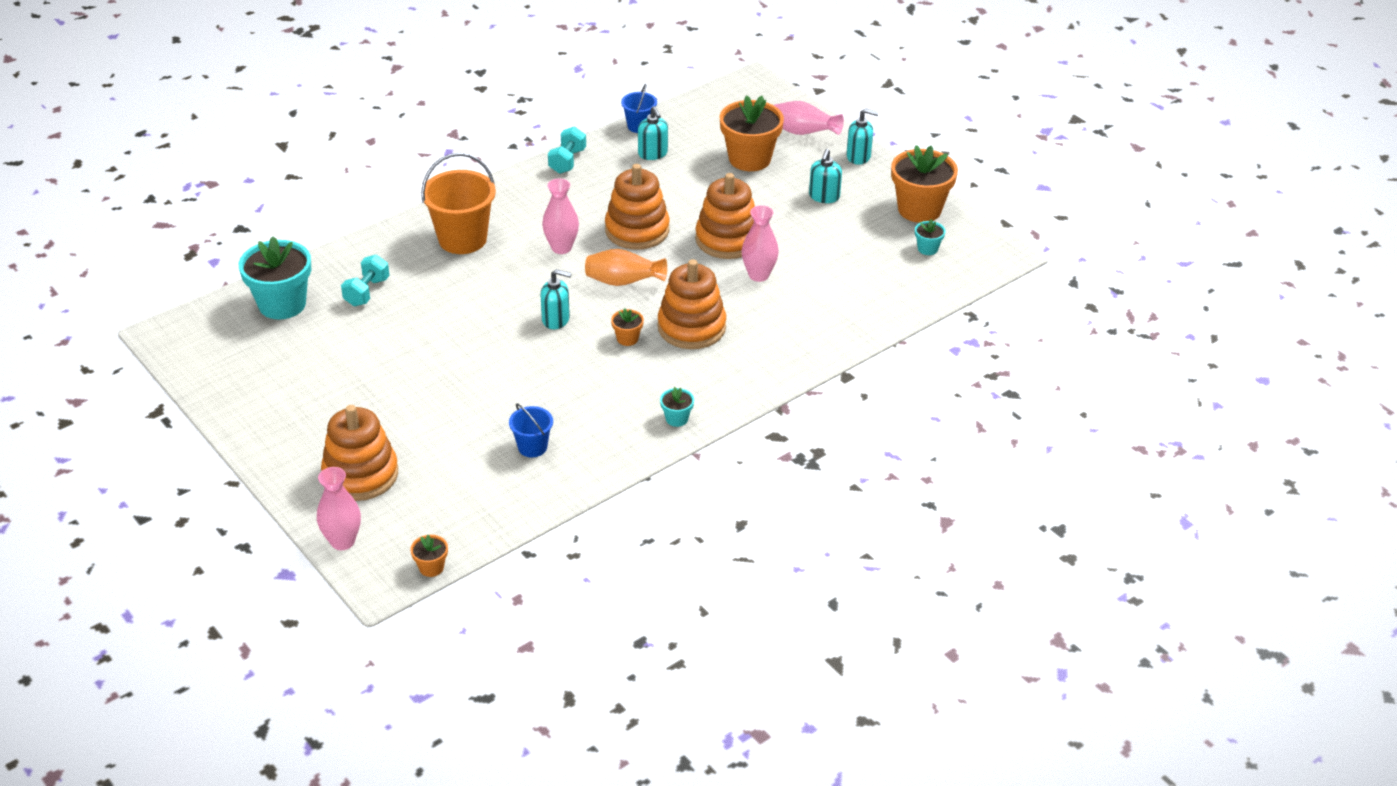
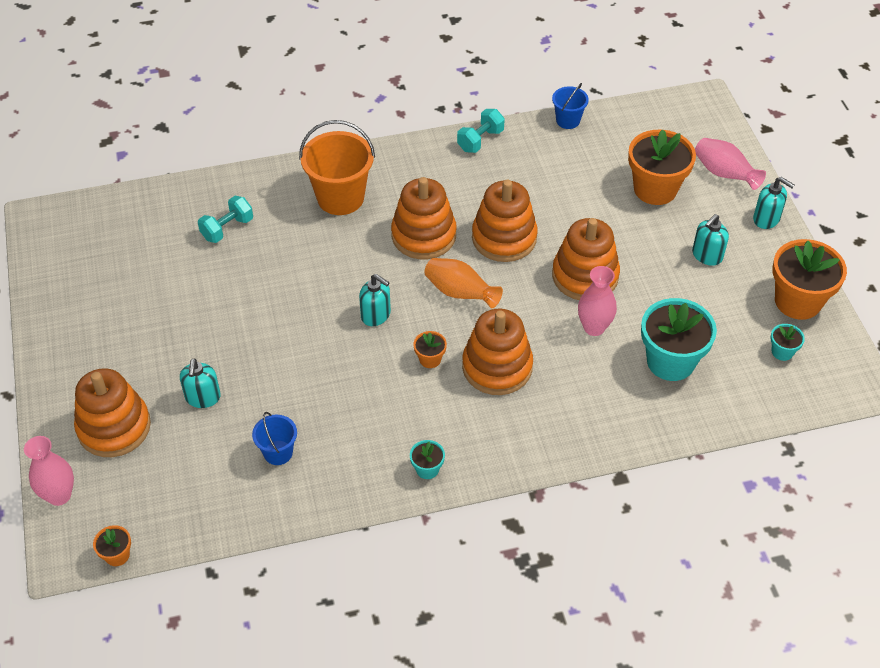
camera: 25 degrees right, 10 degrees up
turquoise flower pot [239,236,311,319] -> turquoise flower pot moved to [641,298,717,381]
pink vase [542,178,579,254] -> orange stacking toy [391,177,457,259]
turquoise soap dispenser [638,106,668,160] -> turquoise soap dispenser moved to [180,358,221,408]

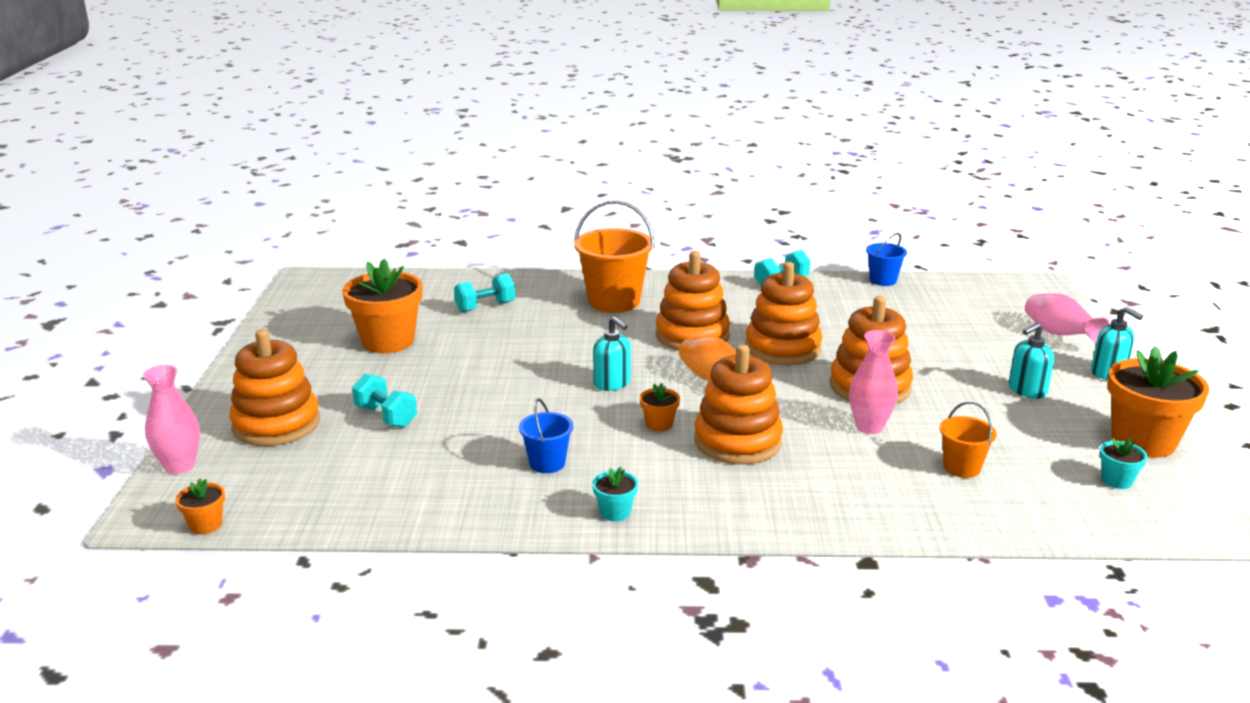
camera: 15 degrees right, 25 degrees down
turquoise soap dispenser [180,358,221,408] -> turquoise dumbbell [352,374,417,428]
blue bucket [252,412,297,465] -> blue bucket moved to [519,398,573,473]
orange flower pot [628,129,696,205] -> orange flower pot moved to [342,259,423,353]
turquoise flower pot [641,298,717,381] -> orange bucket [940,401,997,478]

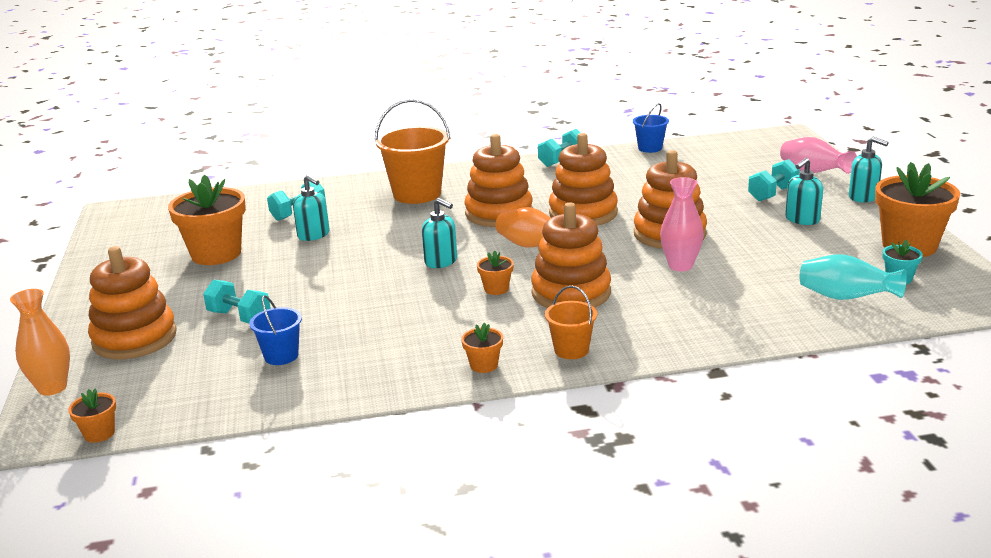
camera: 10 degrees left, 0 degrees up
pink vase [143,365,200,474] -> orange vase [10,289,70,396]
blue bucket [519,398,573,473] -> blue bucket moved to [249,295,302,365]
turquoise flower pot [592,467,638,521] -> orange flower pot [461,323,503,373]
orange bucket [940,401,997,478] -> orange bucket moved to [545,286,597,359]
none -> turquoise soap dispenser [293,175,330,241]
none -> turquoise dumbbell [748,159,800,201]
none -> turquoise vase [800,254,907,300]

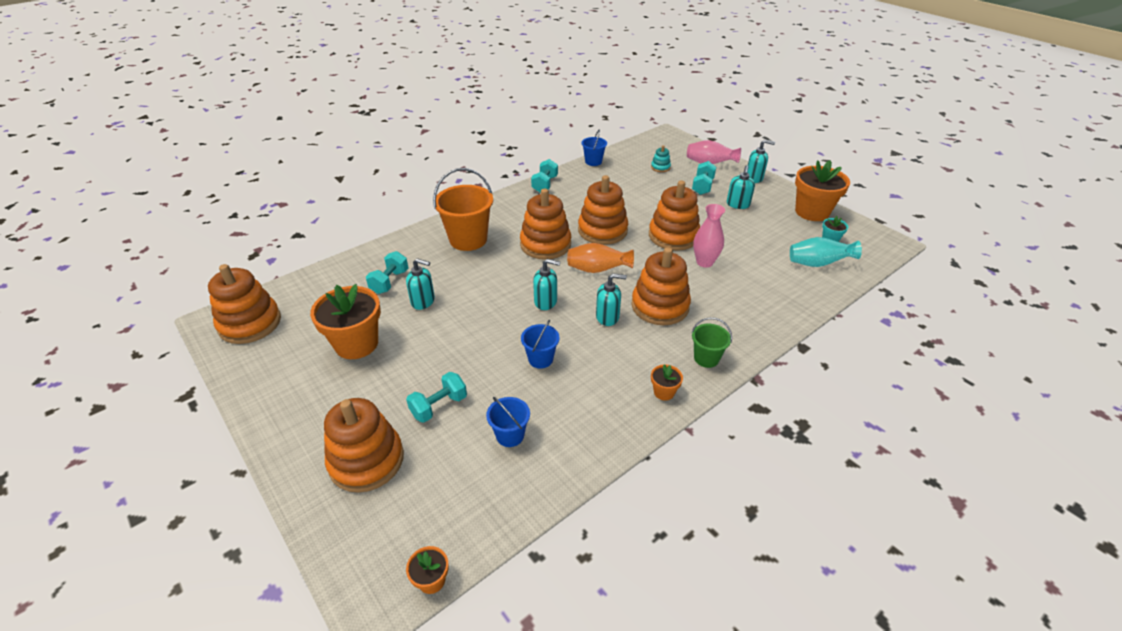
camera: 30 degrees left, 15 degrees up
orange vase [10,289,70,396] -> none
turquoise dumbbell [203,280,271,323] -> turquoise dumbbell turned 45 degrees counterclockwise [406,372,467,423]
orange flower pot [477,251,514,295] -> turquoise soap dispenser [596,273,627,326]
orange bucket [545,286,597,359] -> green bucket [692,317,732,368]
none -> orange stacking toy [208,264,281,344]
none -> blue bucket [521,320,560,368]
none -> turquoise stacking toy [651,145,671,172]

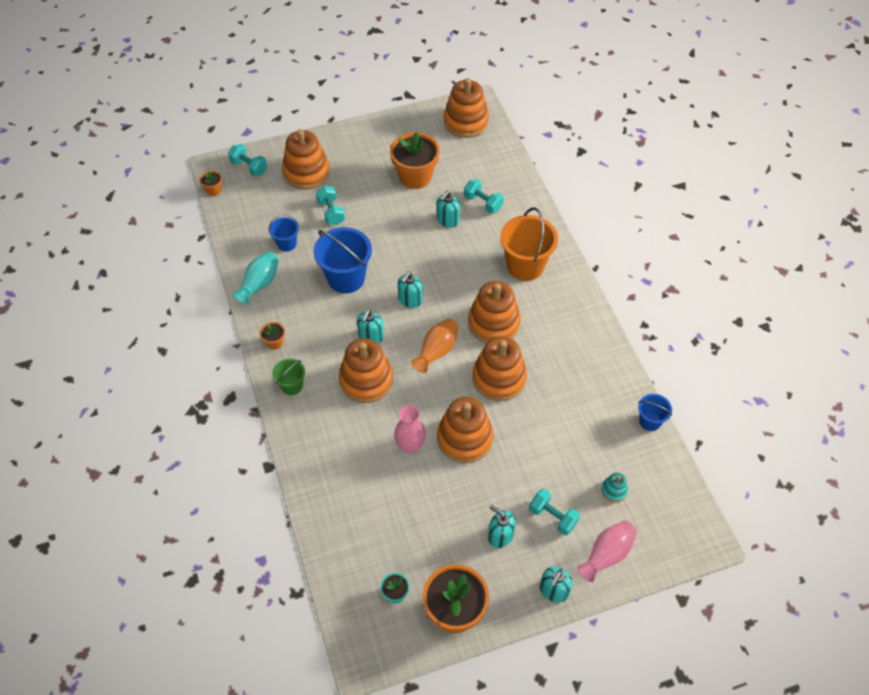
camera: 110 degrees right, 15 degrees up
blue bucket [521,320,560,368] -> blue bucket [314,227,372,293], size x1.88
turquoise dumbbell [531,159,558,193] -> turquoise dumbbell moved to [228,144,267,177]
turquoise vase [790,237,862,267] -> turquoise vase moved to [233,252,279,304]

